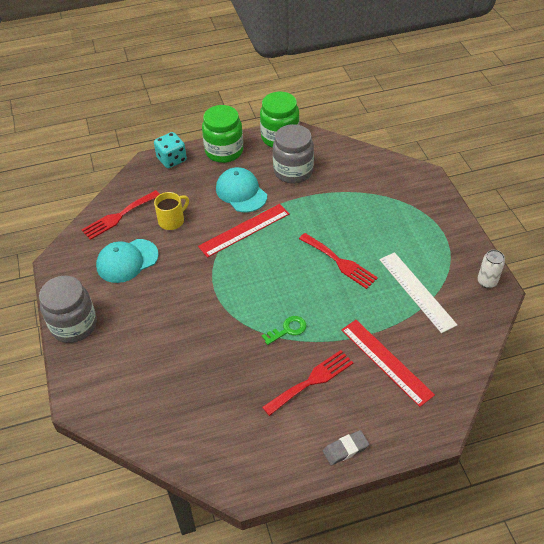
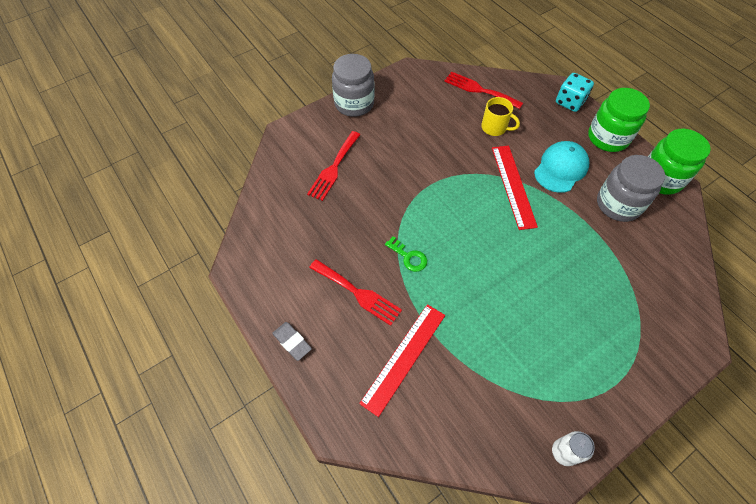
camera: 70 degrees right, 10 degrees up
turquoise cap [96,239,159,283] -> none
red ruler [198,204,290,258] -> red ruler turned 45 degrees clockwise [492,145,538,230]
red fork [299,233,378,289] -> red fork moved to [307,131,360,201]
white ruler [379,252,457,333] -> none

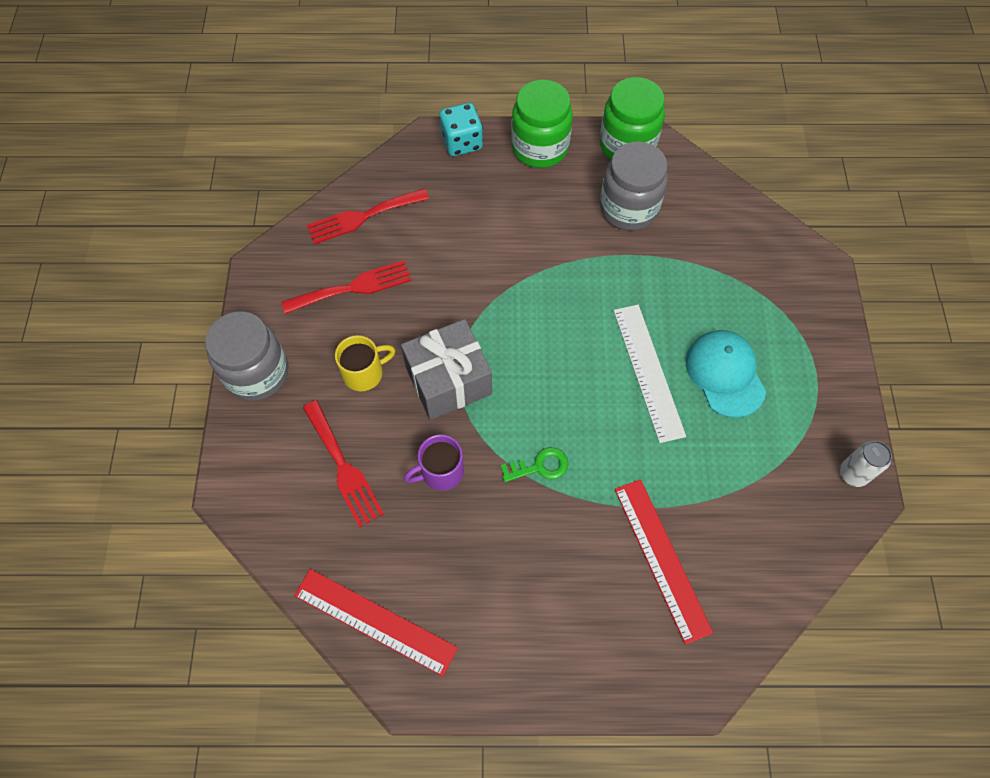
camera: 55 degrees left, 5 degrees up
grey eraser [272,322,312,361] -> none
red fork [309,259,402,326] -> red fork moved to [281,260,412,314]
yellow mug [481,97,520,136] -> yellow mug moved to [335,335,395,391]
red ruler [492,145,538,230] -> red ruler moved to [294,569,458,677]
turquoise cap [534,141,589,193] -> turquoise cap moved to [686,330,766,418]
none -> grey gift [401,319,492,420]
none -> purple mug [404,434,464,491]
none -> white ruler [613,305,686,443]

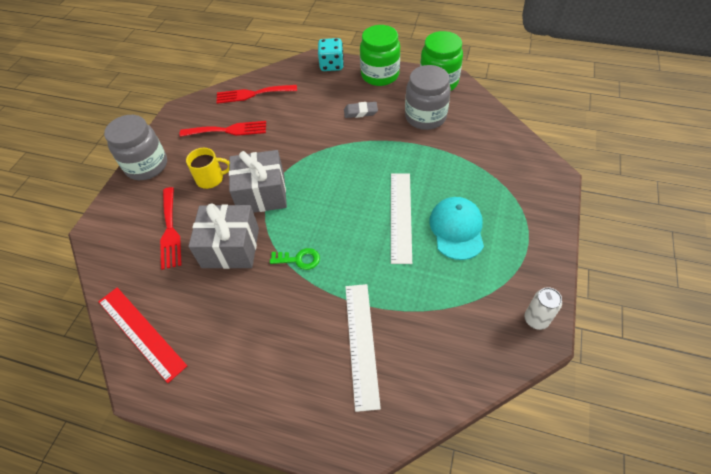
camera: 20 degrees right, 10 degrees down
purple mug [404,434,464,491] -> grey gift [188,203,259,269]
red ruler [614,479,713,645] -> white ruler [345,284,381,412]
none -> grey eraser [344,102,378,118]

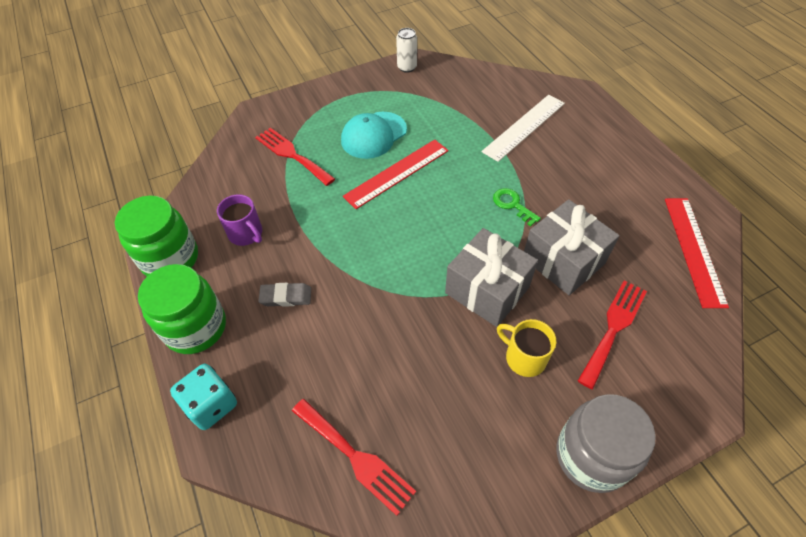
camera: 135 degrees left, 0 degrees up
red fork [180,121,266,137] -> red fork moved to [255,128,335,186]
grey eraser [344,102,378,118] -> grey eraser turned 45 degrees counterclockwise [258,283,311,307]
white ruler [391,173,412,264] -> red ruler [343,139,449,209]
grey jar [405,65,451,130] -> purple mug [217,194,262,246]

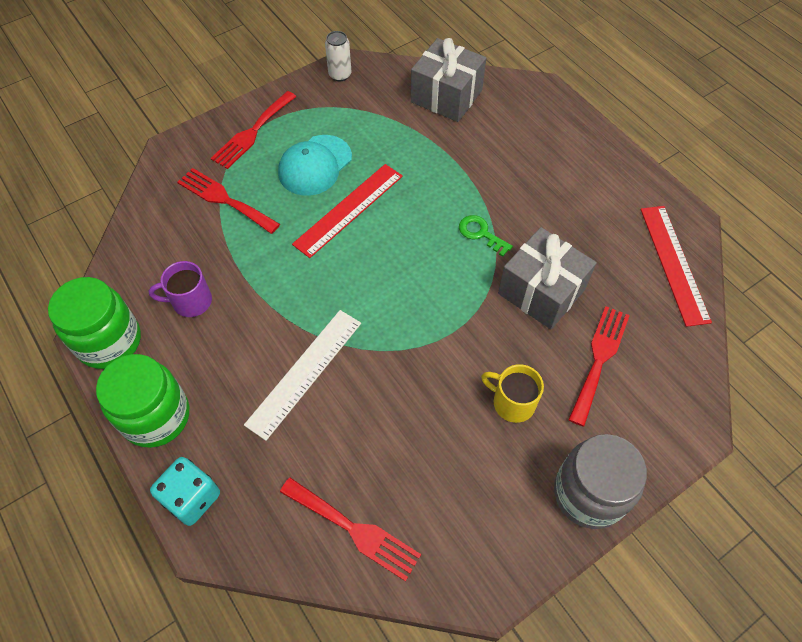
camera: 10 degrees left, 5 degrees up
purple mug [217,194,262,246] -> purple mug turned 135 degrees clockwise [149,261,212,317]
grey eraser [258,283,311,307] -> none
grey gift [445,228,538,327] -> grey gift moved to [411,38,486,122]
white ruler [482,95,565,162] -> white ruler moved to [244,310,361,441]
none -> red fork [211,91,297,169]

